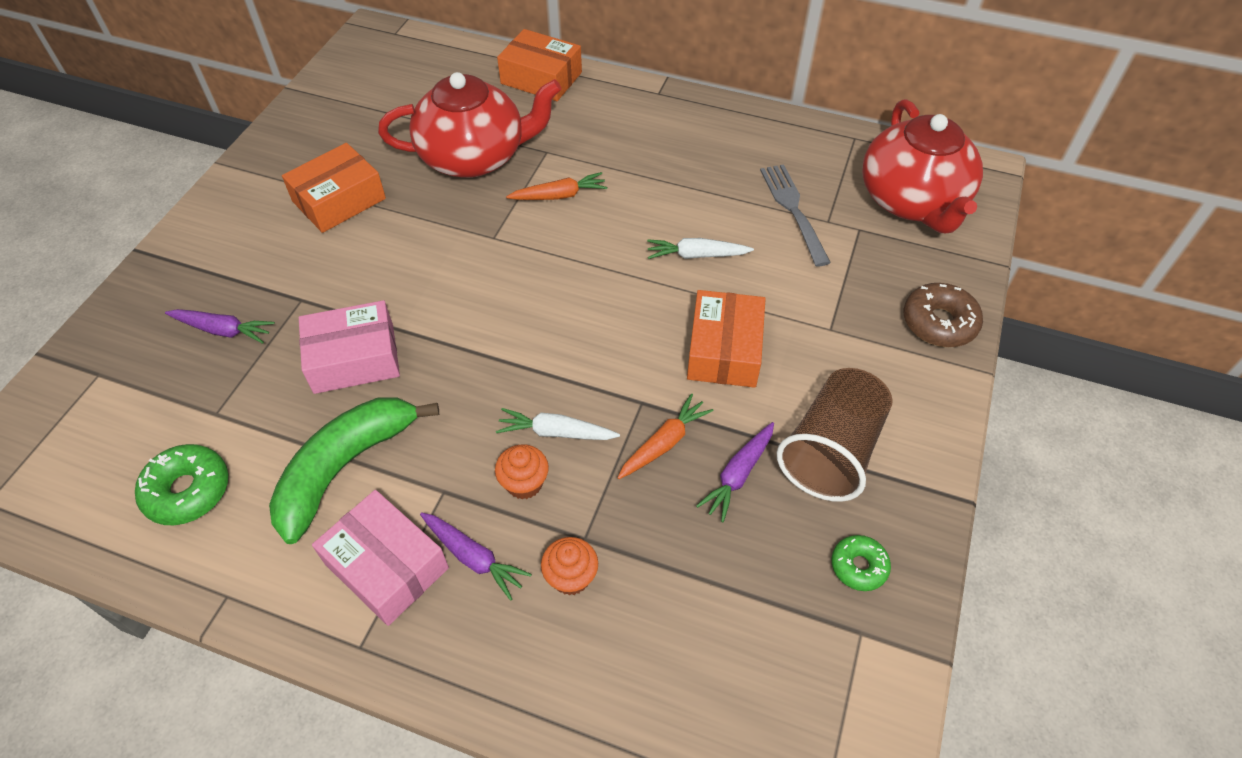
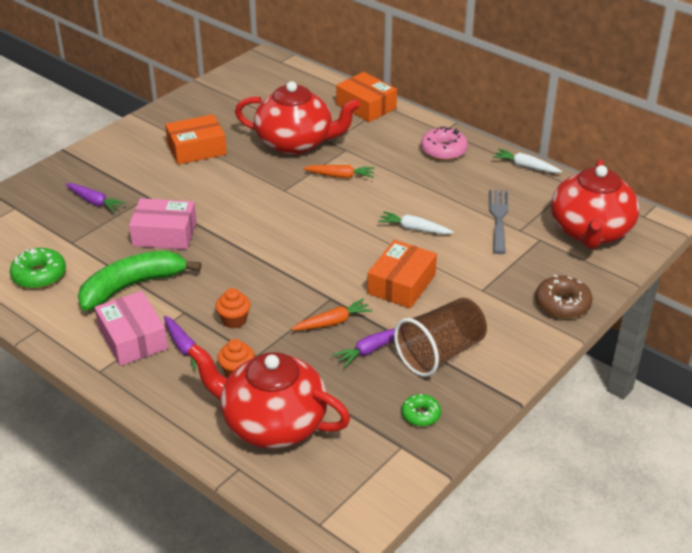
camera: 20 degrees right, 15 degrees down
white carrot [496,408,620,440] -> white carrot moved to [493,149,562,173]
none -> red teapot [187,344,350,449]
none -> pink donut [421,127,468,160]

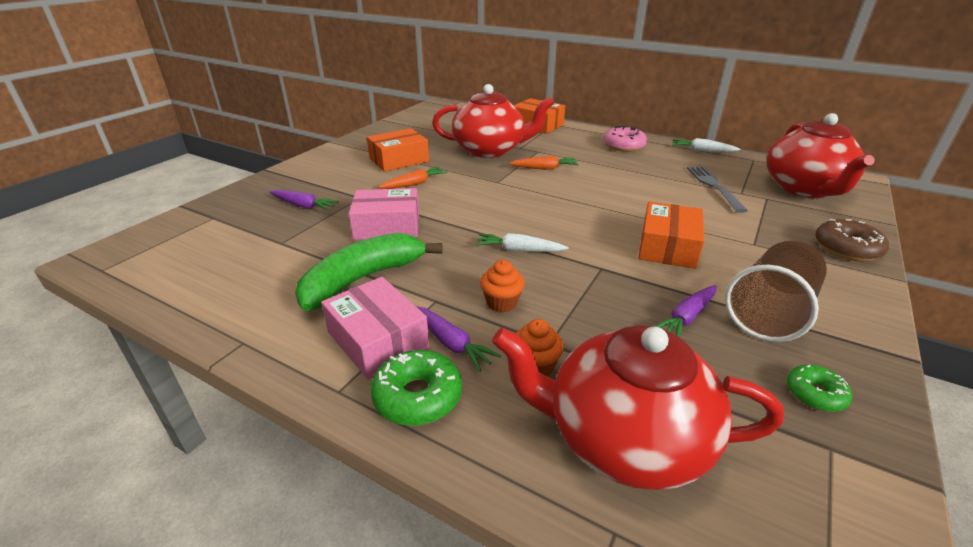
camera: 10 degrees left, 5 degrees down
green donut [10,248,66,289] -> green donut moved to [371,350,462,426]
orange carrot [291,299,373,330] -> orange carrot moved to [378,166,448,189]
white carrot [378,211,454,234] -> white carrot moved to [475,233,569,252]

